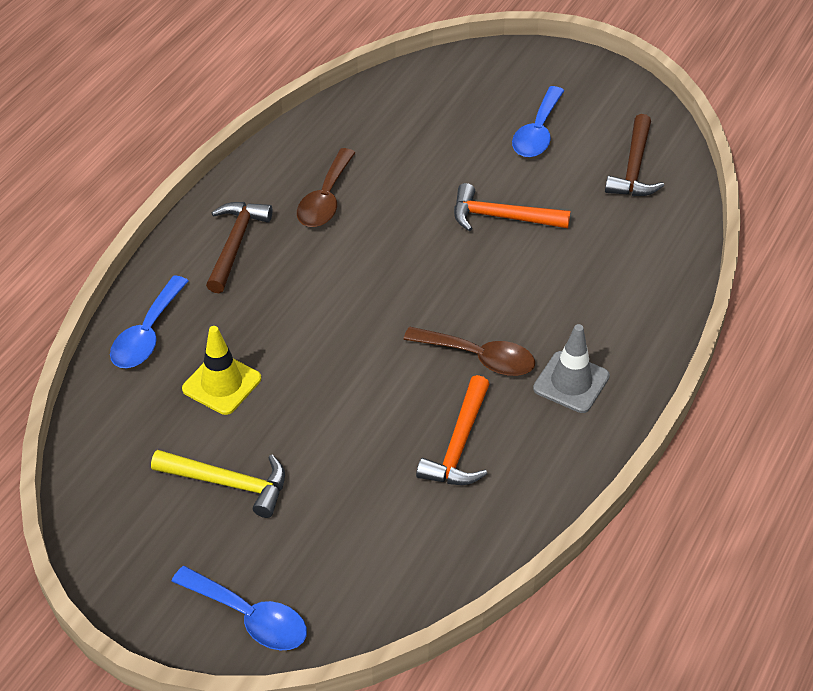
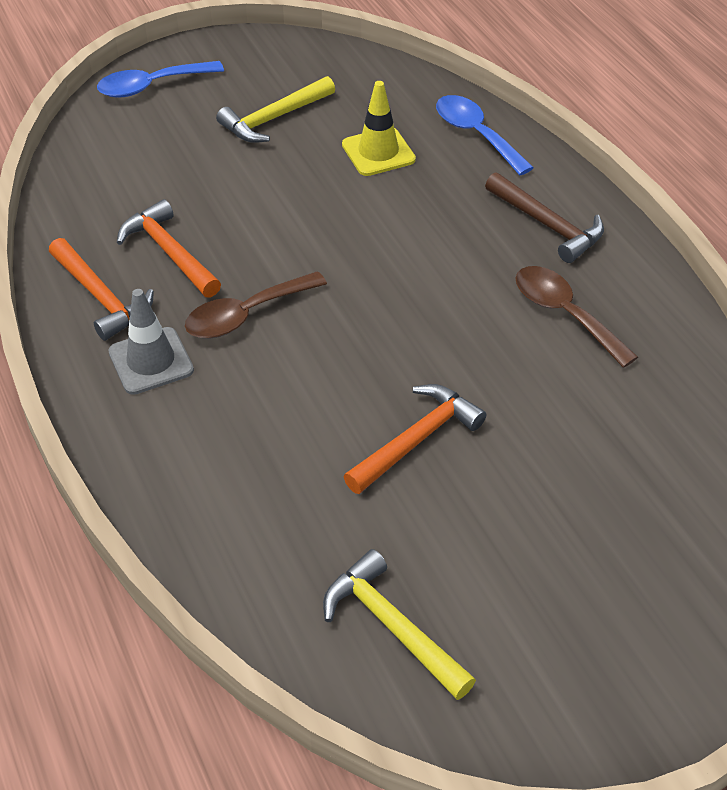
camera: 125 degrees right, 0 degrees up
blue spoon [512,86,564,157] -> none
brown hammer [605,114,664,196] -> yellow hammer [323,549,476,700]
none -> orange hammer [49,238,154,341]

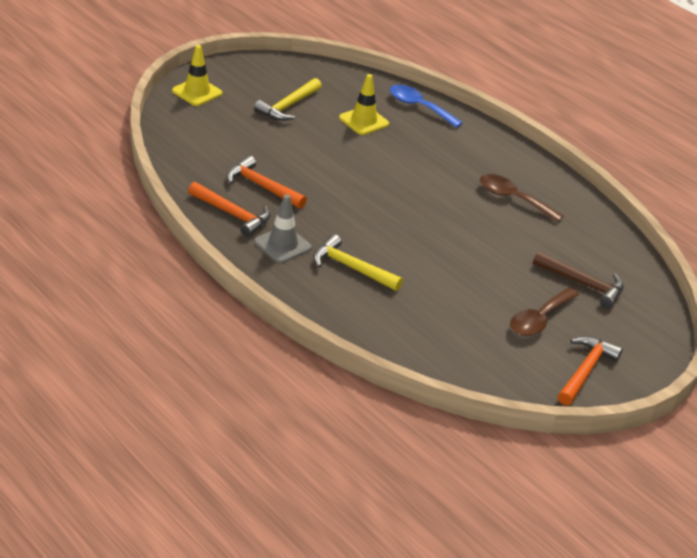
camera: 20 degrees left, 10 degrees down
blue spoon [97,61,224,97] -> yellow traffic cone [172,45,222,106]
brown spoon [185,271,327,338] -> brown spoon moved to [510,287,579,336]
yellow hammer [323,549,476,700] -> yellow hammer moved to [313,234,403,291]
orange hammer [344,384,486,494] -> orange hammer moved to [558,336,623,405]
brown hammer [485,172,604,263] -> brown hammer moved to [533,251,624,308]

